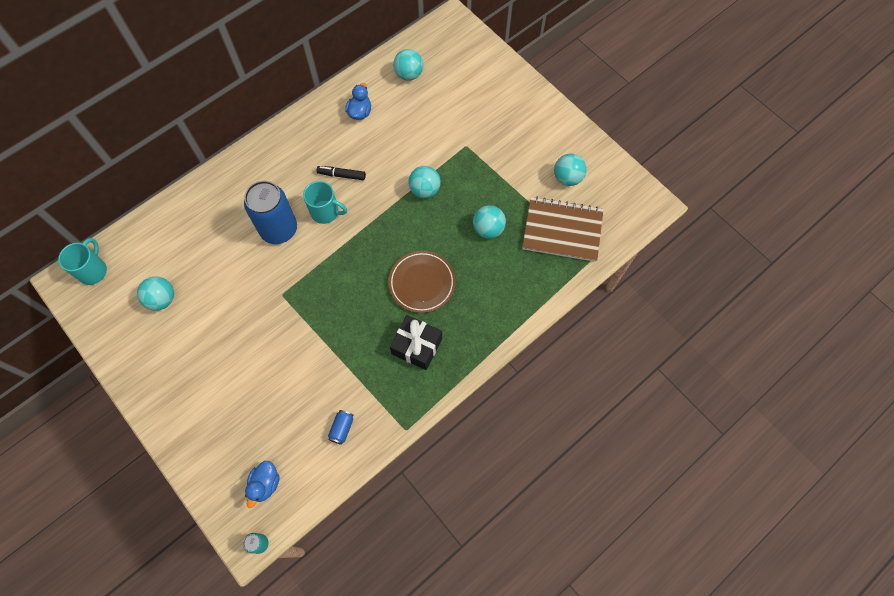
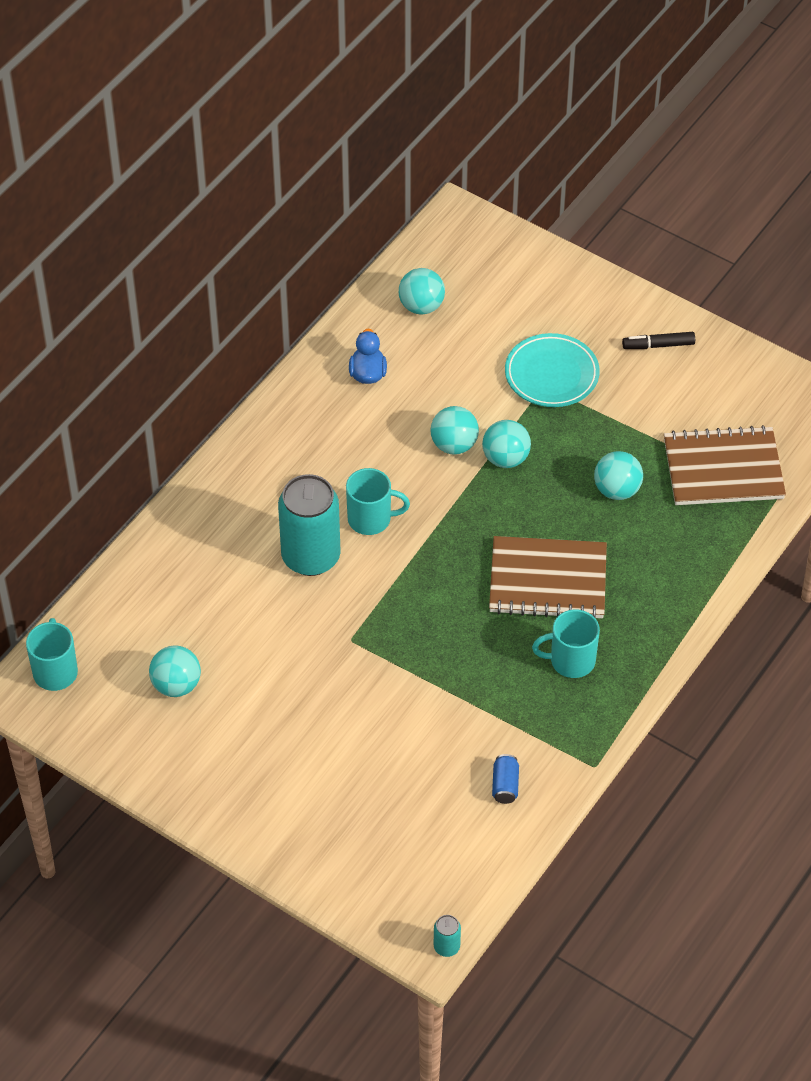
camera: 15 degrees left, 15 degrees down
blue can [244,181,297,244] -> turquoise can [278,474,341,576]
blue duck [245,461,280,508] -> none
black marker [317,166,366,180] -> black marker moved to [622,332,695,349]
brown plate [388,251,456,313] -> brown notebook [489,536,607,618]
black gift [390,315,442,370] -> turquoise mug [532,609,600,678]
turquoise ball [554,153,587,186] -> turquoise ball moved to [430,406,479,454]
none -> turquoise plate [505,333,600,407]

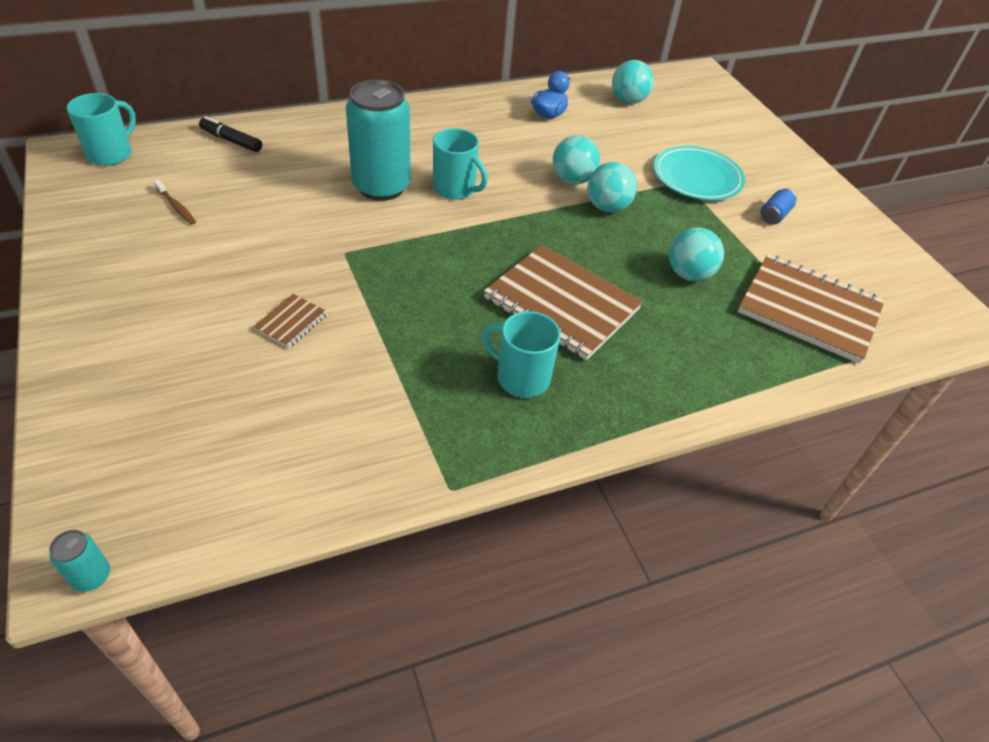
camera: 30 degrees right, 5 degrees down
turquoise ball [149,645,201,697] -> brown toothbrush [154,180,196,225]
blue can [492,754,519,804] -> blue can moved to [760,189,796,224]
black marker [622,332,695,349] -> black marker moved to [199,116,262,152]
none -> brown notebook [253,294,328,348]

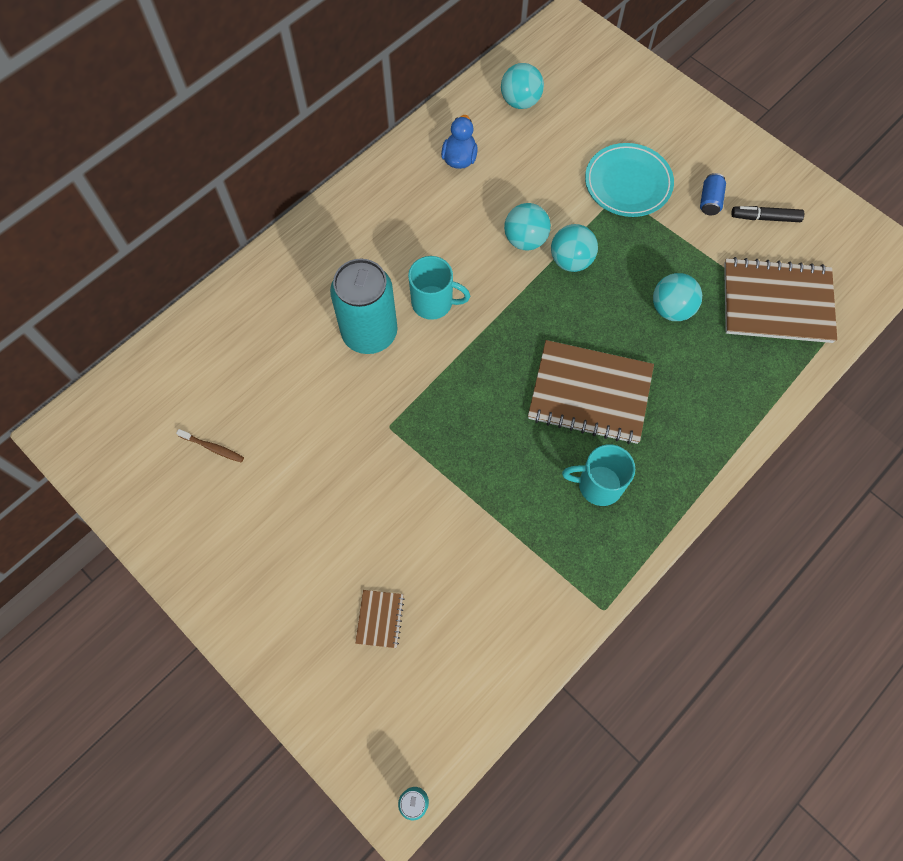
camera: 20 degrees left, 20 degrees up
turquoise mug [67,93,136,166] -> none
black marker [199,116,262,152] -> black marker moved to [731,206,804,222]
brown notebook [253,294,328,348] -> brown notebook moved to [355,590,405,648]

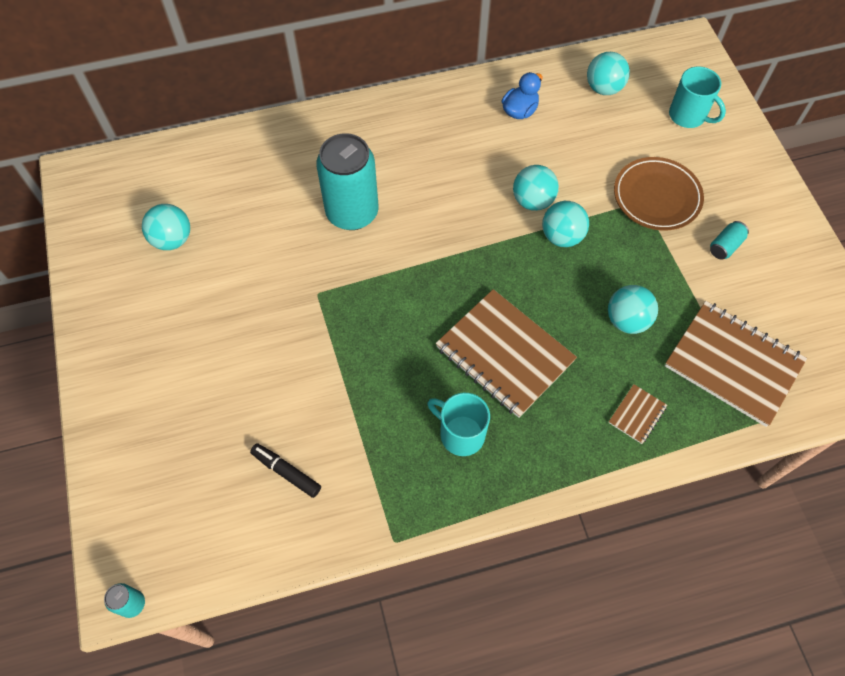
camera: 30 degrees right, 5 degrees down
brown toothbrush [176,429,244,463] -> turquoise ball [142,204,190,250]
brown notebook [355,590,405,648] -> brown notebook moved to [608,384,667,444]
turquoise mug [408,256,470,320] -> turquoise mug moved to [669,67,726,128]
turquoise plate [585,143,674,217] -> brown plate [614,157,704,231]
blue can [700,173,726,215] -> turquoise can [710,221,749,260]
black marker [731,206,804,222] -> black marker moved to [250,443,321,498]

